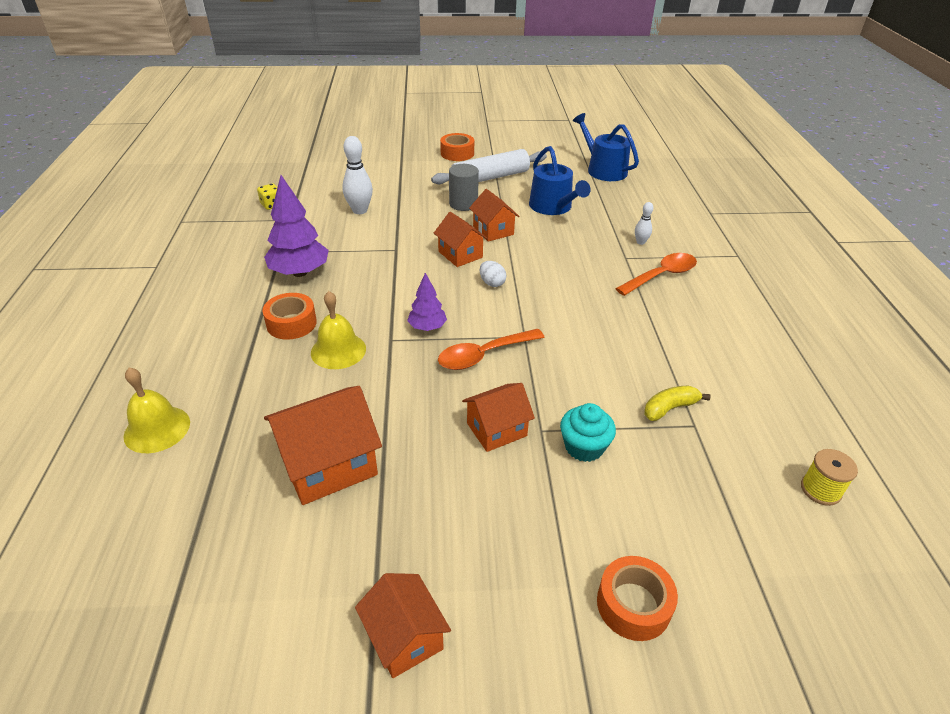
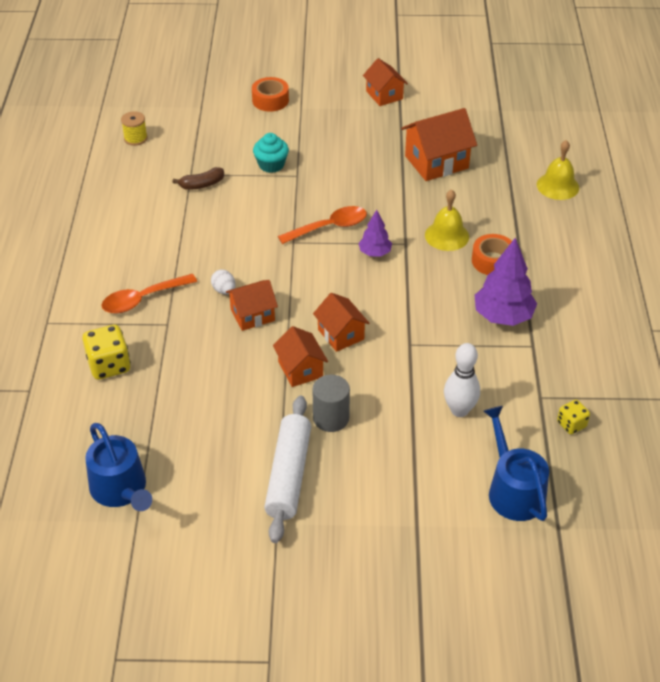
camera: 175 degrees left, 5 degrees up
white rolling pin [431,149,547,184] -> white rolling pin turned 60 degrees counterclockwise [264,396,312,543]
orange tape [440,133,474,161] -> none
orange house [462,383,535,452] -> orange house moved to [226,280,278,331]
white egg [480,261,506,287] -> white egg moved to [211,270,236,294]
blue watering can [529,146,591,215] -> blue watering can moved to [483,406,549,521]
white bowling pin [635,202,653,245] -> none
yellow banana [644,386,711,421] -> brown banana [173,167,224,190]
none -> yellow dice [82,324,131,380]

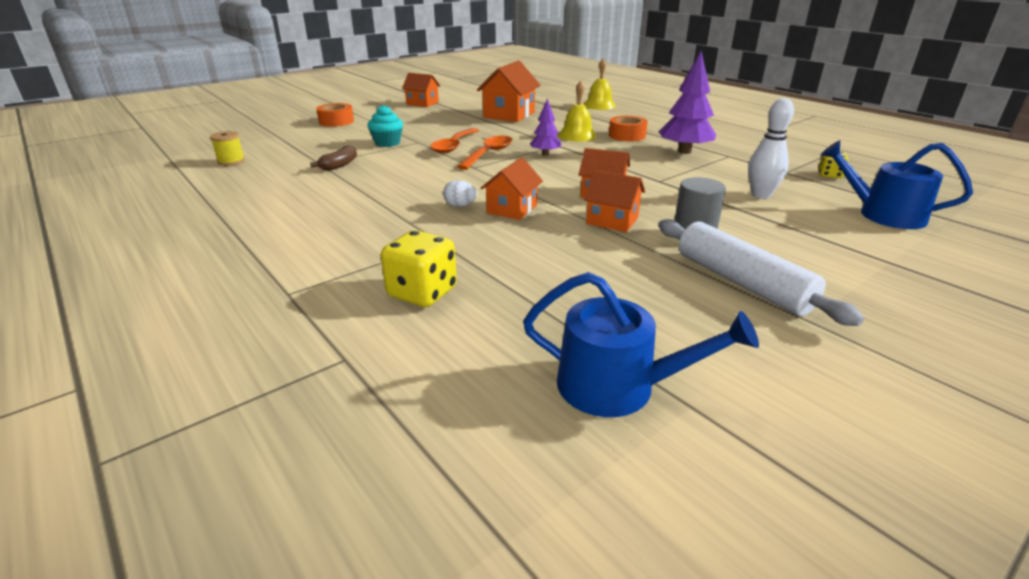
camera: 40 degrees left, 15 degrees down
orange spoon [101,274,197,314] -> orange spoon moved to [430,128,479,153]

